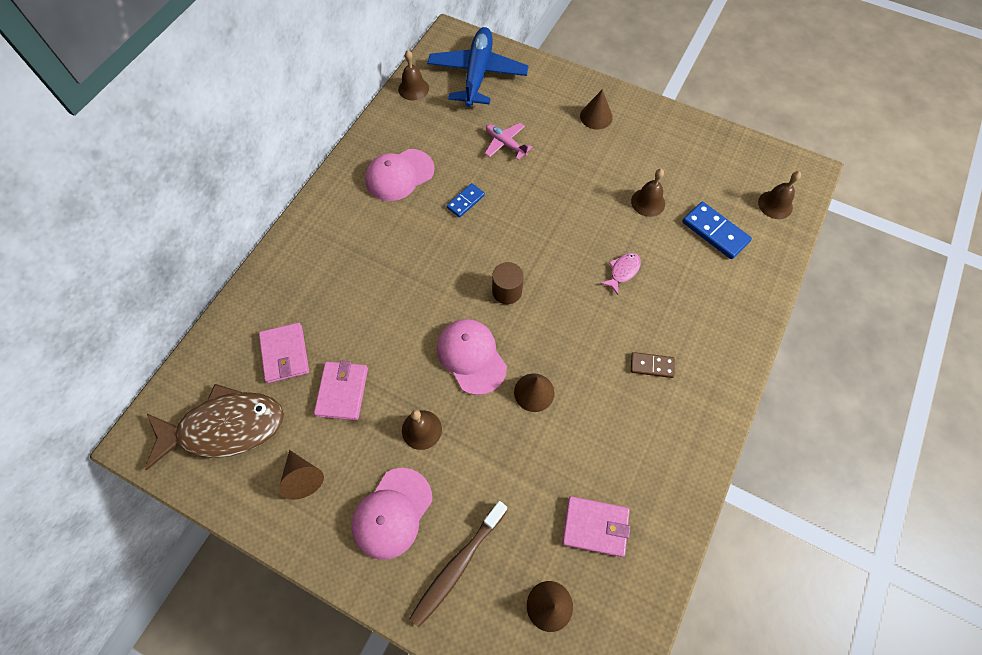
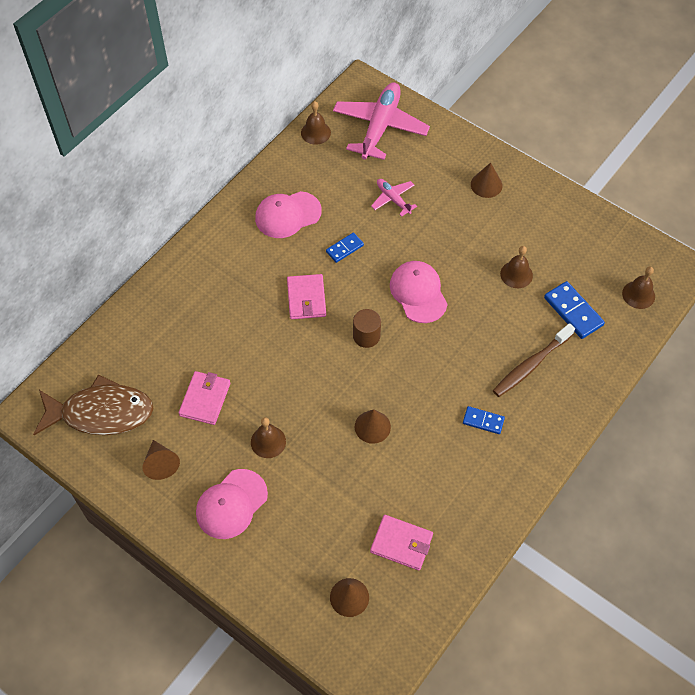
camera: 10 degrees right, 5 degrees down
pink wallet [259,323,309,383] -> pink wallet moved to [287,274,326,319]
brown toothbrush [409,501,507,627] -> brown toothbrush moved to [493,323,575,397]
blue plane [427,27,529,107] -> pink plane [333,82,430,160]
pink cap [437,319,507,395] -> pink cap moved to [390,261,448,323]
pink fish [600,253,641,295] -> none
brown domino [631,352,675,378] -> blue domino [463,406,505,434]

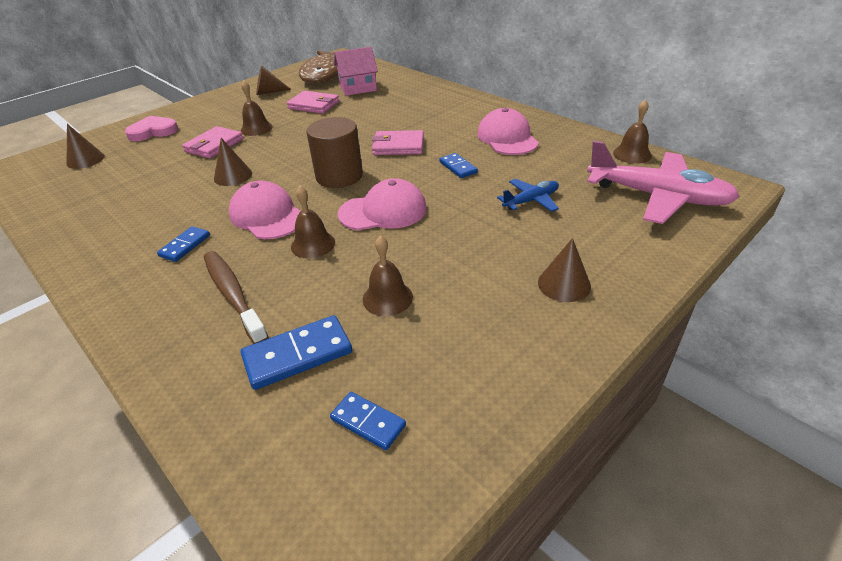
camera: 100 degrees right, 20 degrees down
pink cap [196,469,268,539] -> pink cap moved to [229,180,301,239]
brown cylinder [353,309,381,348] -> brown cylinder [306,117,363,188], size x1.55
pink wallet [370,515,433,571] -> pink wallet moved to [182,126,243,159]
pink plane [371,179,417,217] -> blue plane [497,179,559,212]
brown bell [622,267,655,309] -> brown bell moved to [291,186,335,259]
none -> pink heart [125,116,178,141]
none -> blue domino [330,392,406,450]
none -> pink house [334,47,378,96]

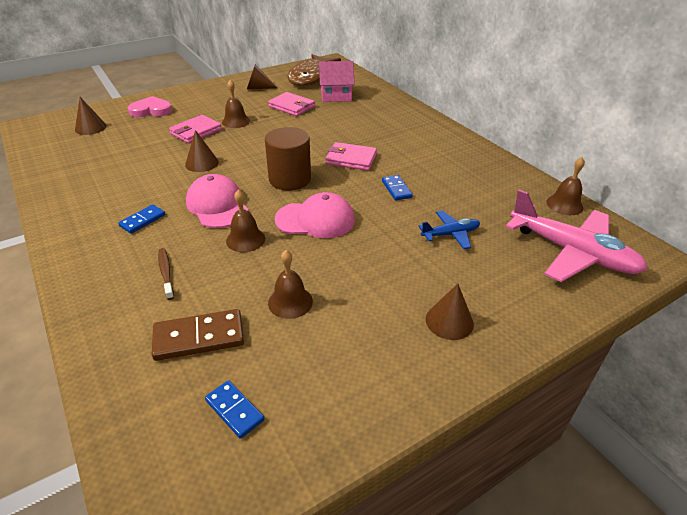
camera: 10 degrees right, 0 degrees up
brown toothbrush [204,251,269,344] -> brown toothbrush [158,248,174,300], size x0.57
blue domino [241,315,352,390] -> brown domino [152,309,244,361]
pink cap [477,108,539,155] -> none

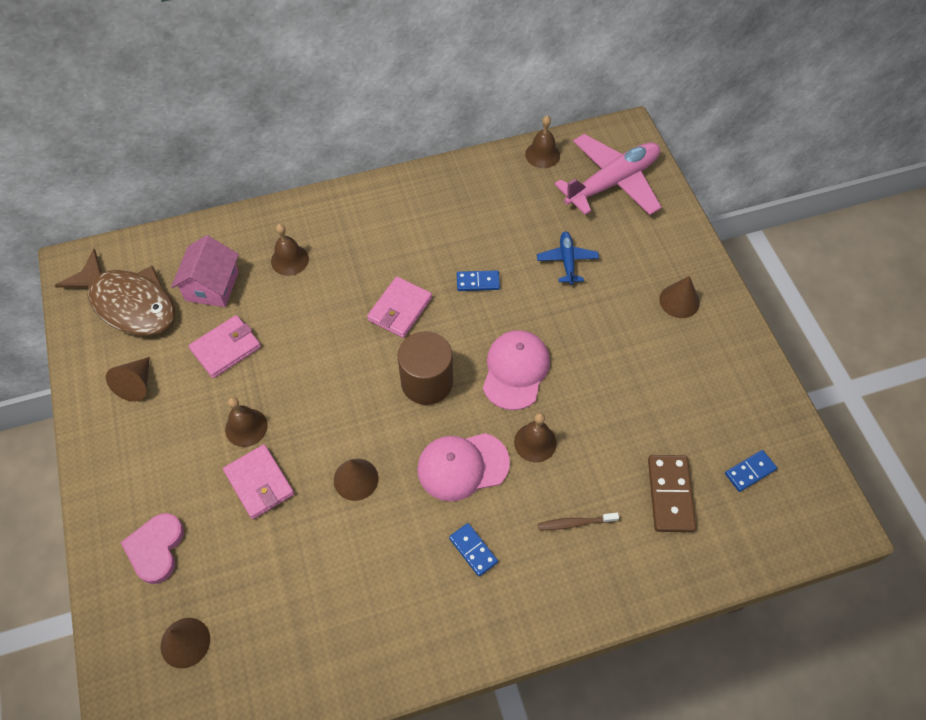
camera: 75 degrees left, 20 degrees up
brown bell [268,250,313,319] -> brown bell moved to [271,224,309,276]

